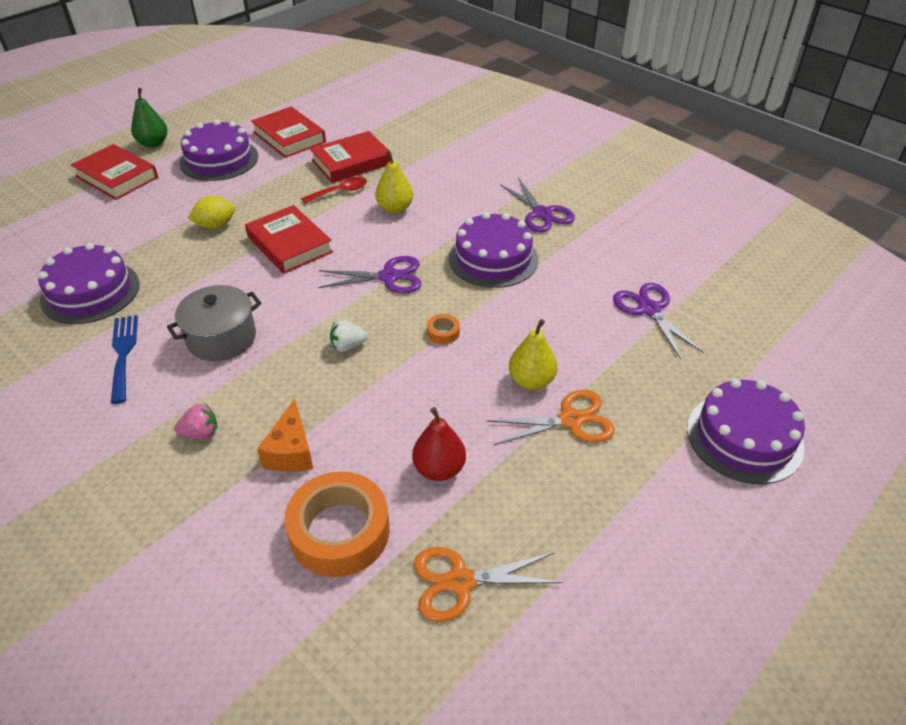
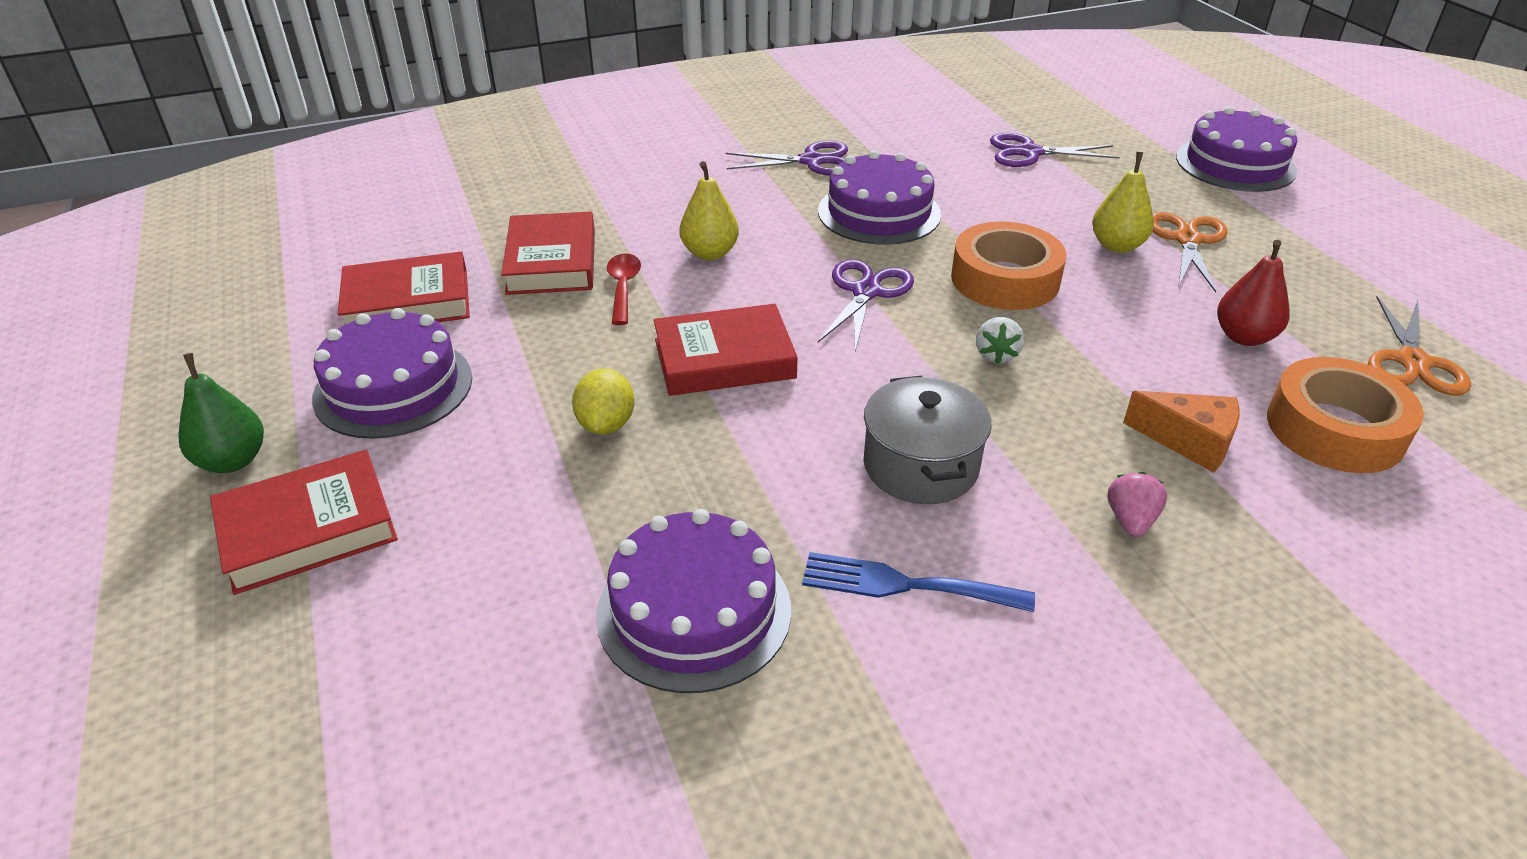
camera: 65 degrees left, 5 degrees down
orange tape [427,314,460,344] -> orange tape [951,222,1067,310], size x2.42

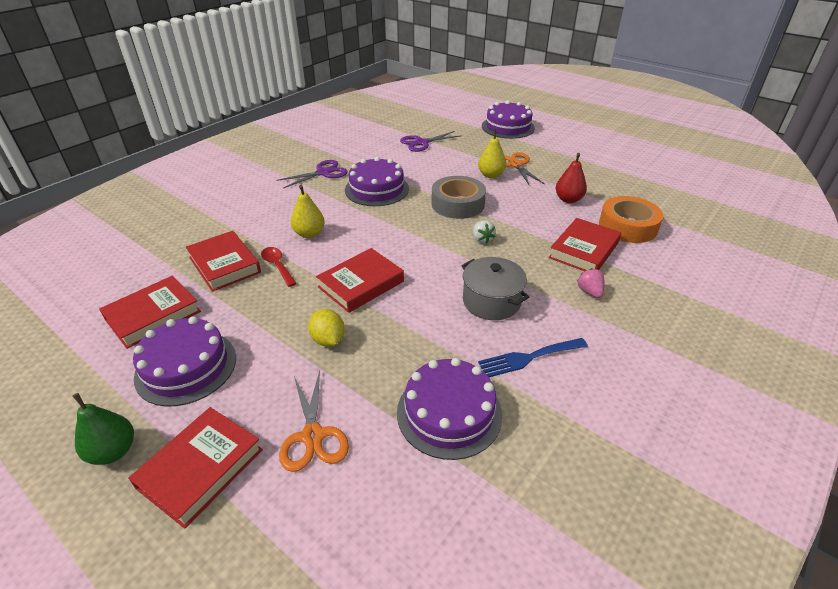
camera: 30 degrees left, 0 degrees up
purple scissors [818,259,914,351] -> none
orange tape [951,222,1067,310] -> grey tape [431,176,486,219]
orange cheese [1123,391,1240,473] -> red book [549,218,621,271]
orange scissors [1368,296,1471,396] -> orange scissors moved to [279,370,349,472]

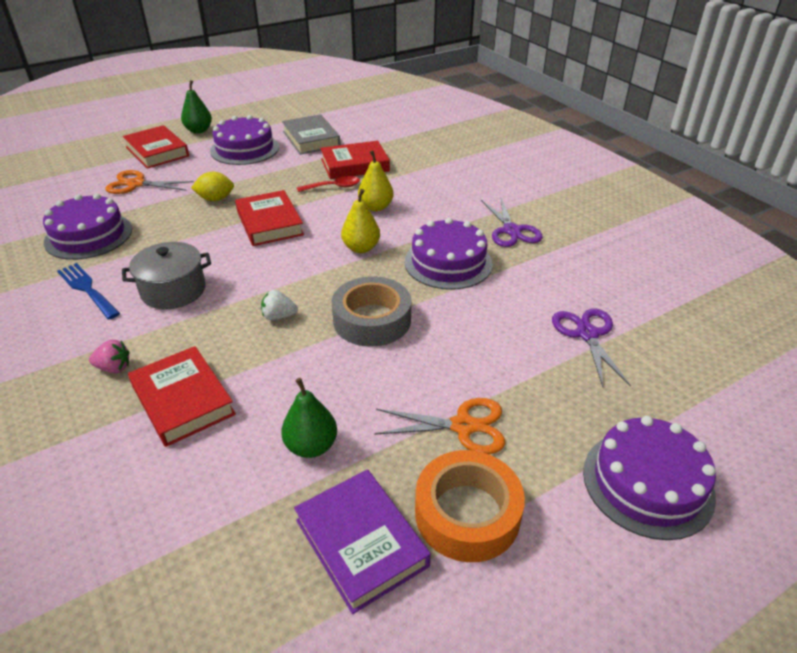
camera: 110 degrees right, 0 degrees up
red book [99,276,201,349] -> grey book [282,114,340,155]
yellow pear [478,129,506,178] -> yellow pear moved to [341,189,380,253]
blue fork [478,338,588,377] -> blue fork turned 45 degrees counterclockwise [57,263,120,319]
red pear [556,153,587,203] -> green pear [281,378,337,458]
orange tape [599,196,663,243] -> orange tape moved to [415,450,525,562]
none -> purple book [294,469,431,614]

